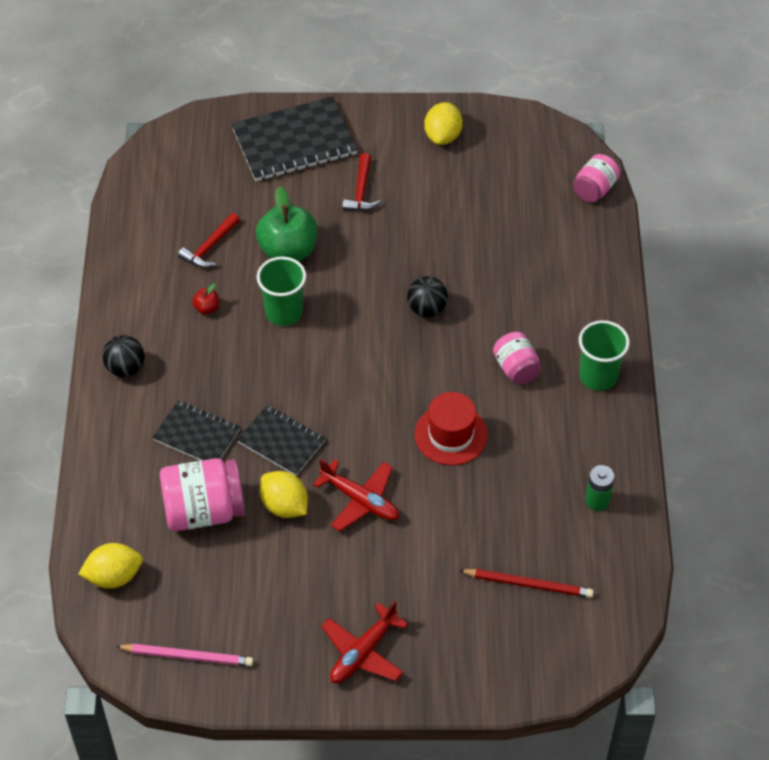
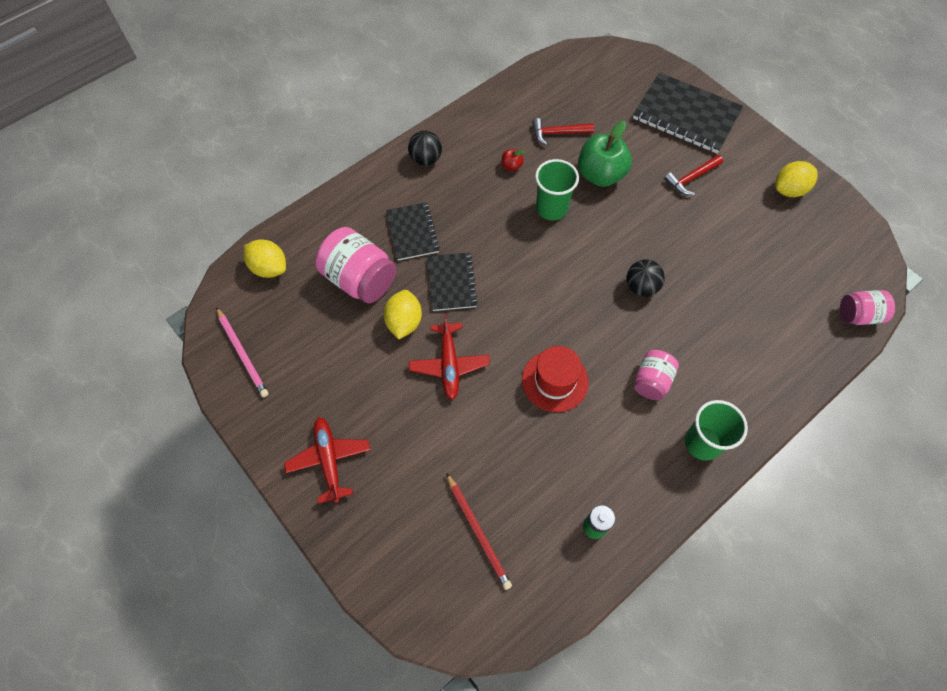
camera: 50 degrees right, 10 degrees up
red plane [321,601,408,683] -> red plane turned 75 degrees clockwise [284,417,370,504]

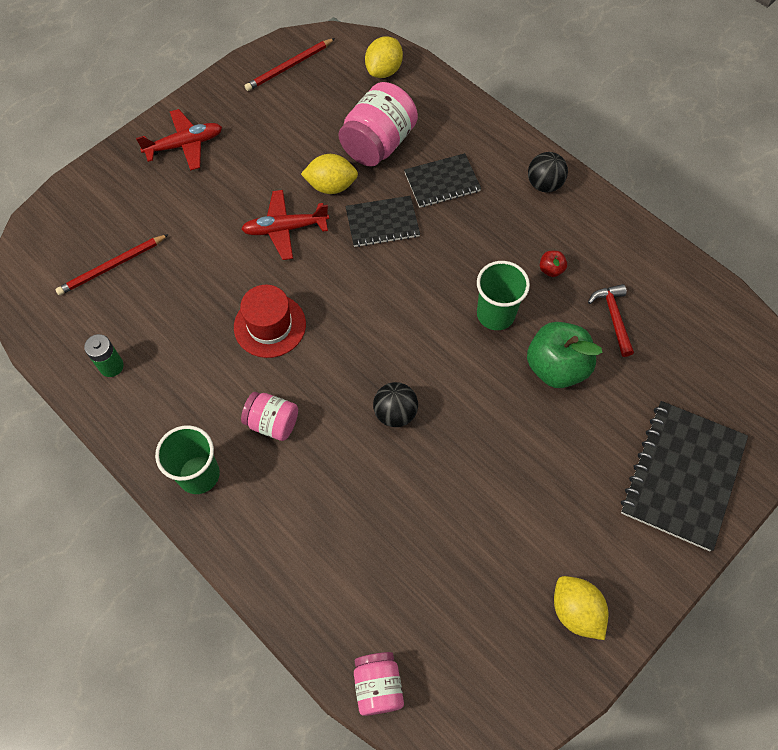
camera: 85 degrees right, 0 degrees up
pink pencil [216,307,269,398] -> red pencil [244,38,335,91]
red hammer [664,155,723,195] -> none

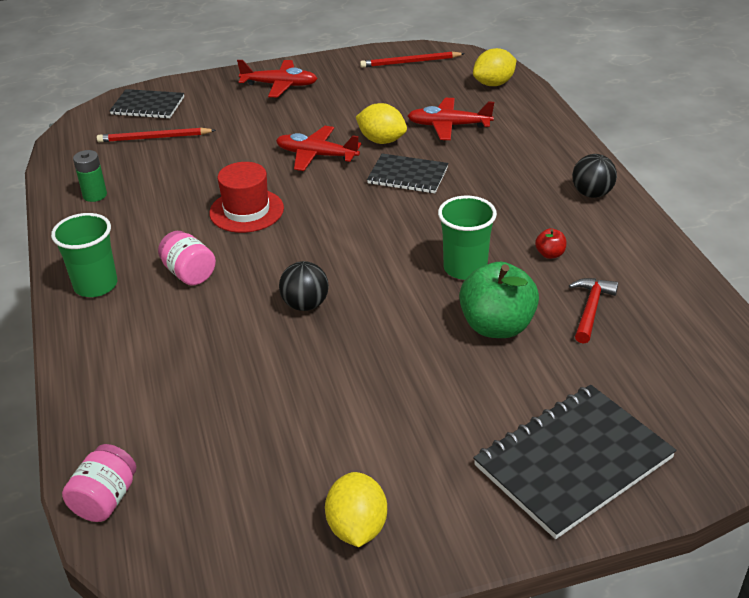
camera: 30 degrees right, 25 degrees down
pink jar [339,82,418,167] -> red plane [408,98,494,140]
black notebook [404,153,481,208] -> black notebook moved to [110,89,184,119]

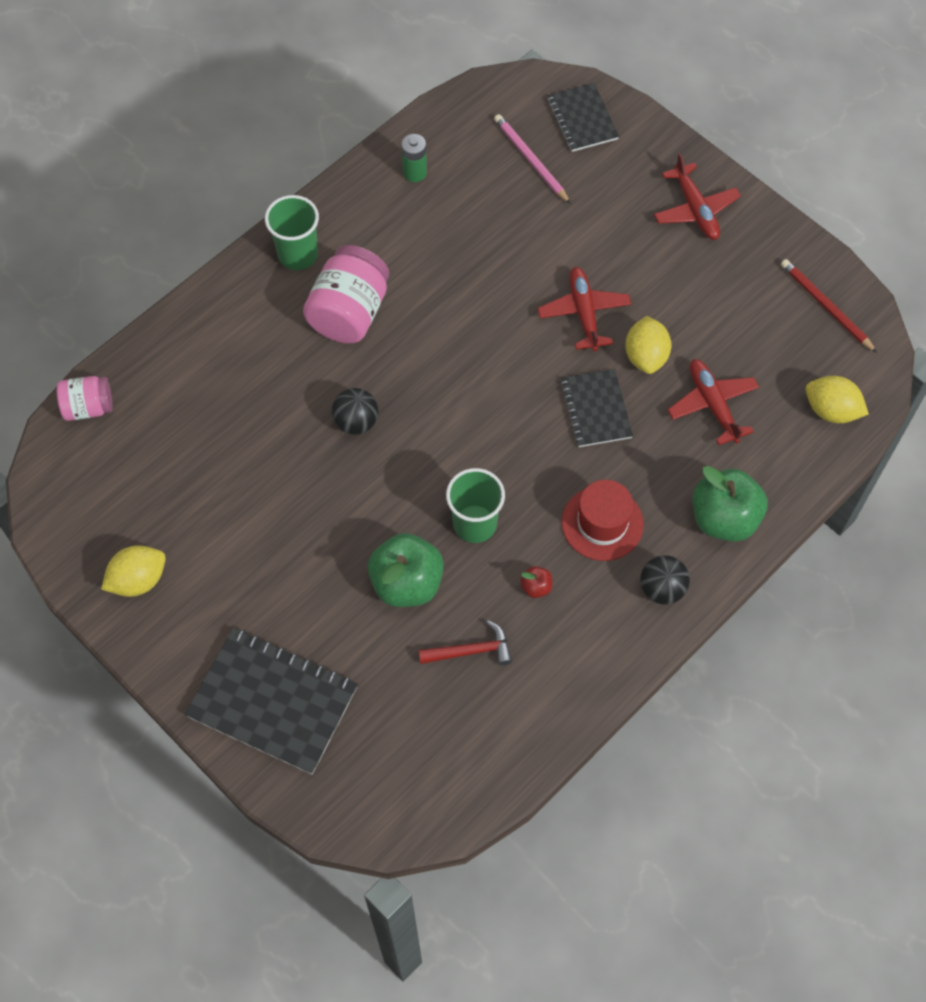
camera: 60 degrees right, 25 degrees up
red pencil [97,128,216,142] -> pink pencil [494,114,571,204]
pink jar [158,231,216,286] -> pink jar [303,245,389,343], size x1.68
red hat [209,162,284,233] -> red hat moved to [562,480,644,561]
none -> green apple [693,466,768,542]

